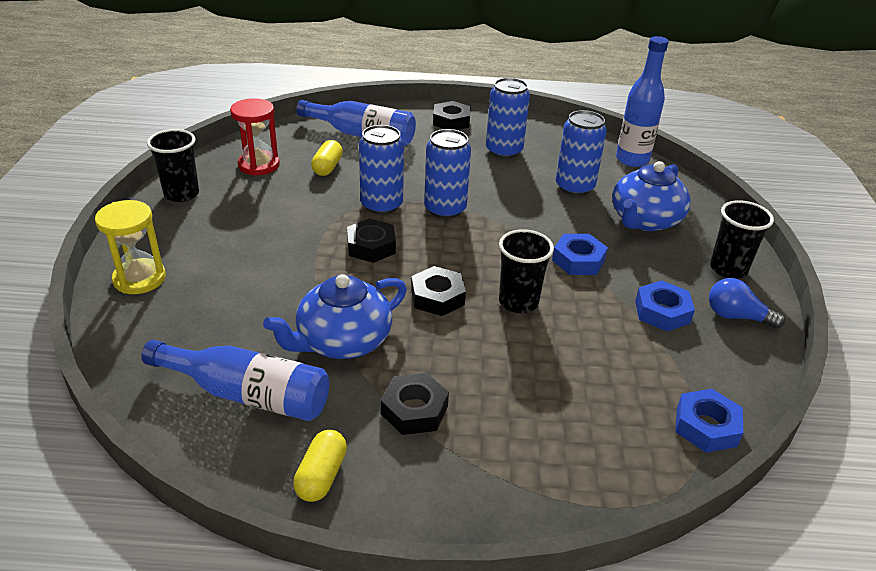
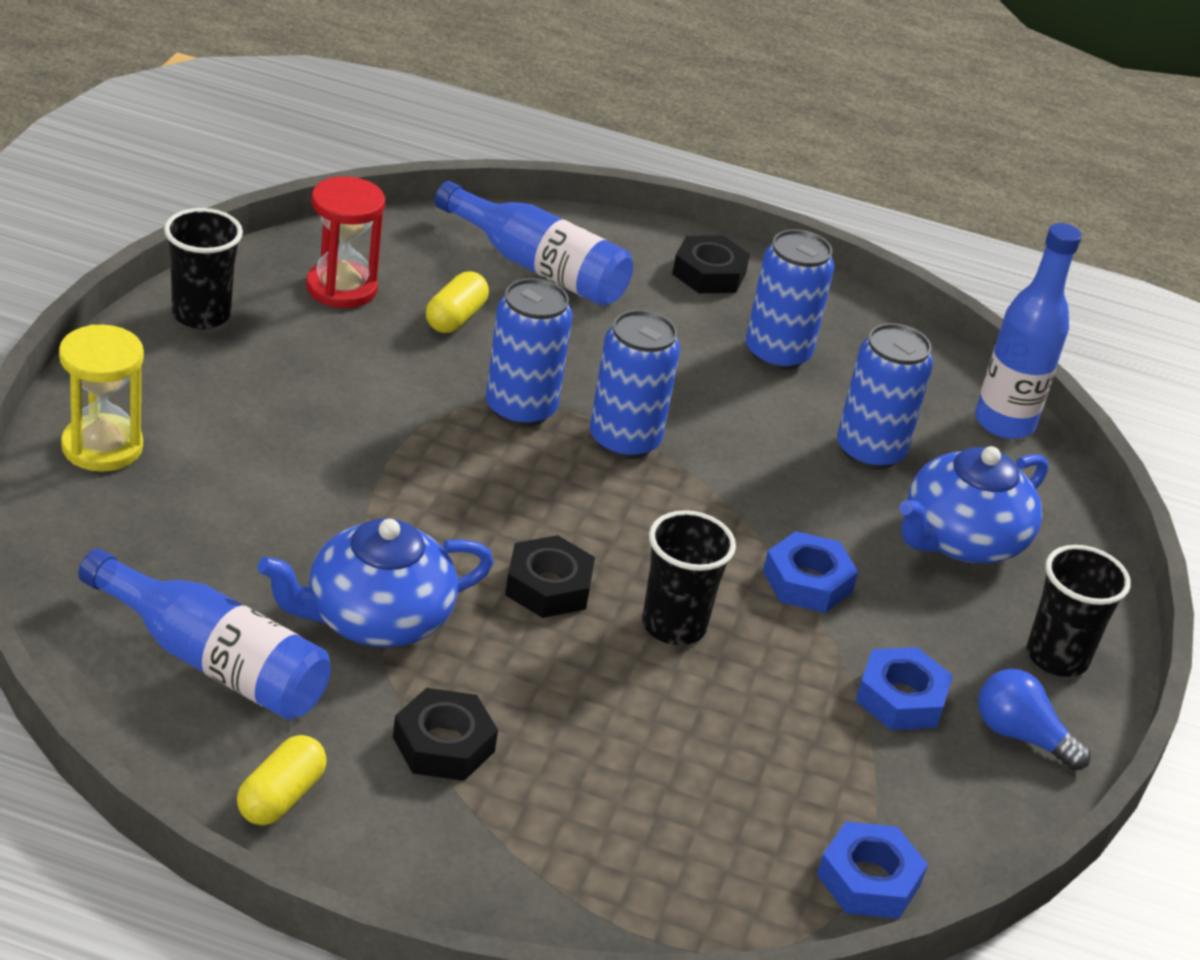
camera: 10 degrees right, 0 degrees up
black nut [347,218,396,263] -> none

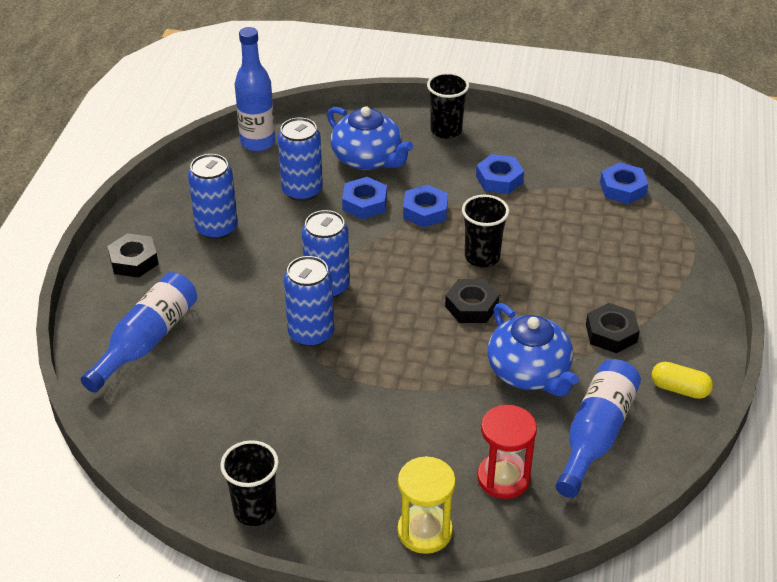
camera: 90 degrees left, 5 degrees up
red hourglass [306,176,385,308] -> red hourglass moved to [477,405,537,499]
yellow capsule [426,271,489,333] -> none
blue light bulb [978,669,1091,771] -> none
none -> blue nut [342,177,387,219]

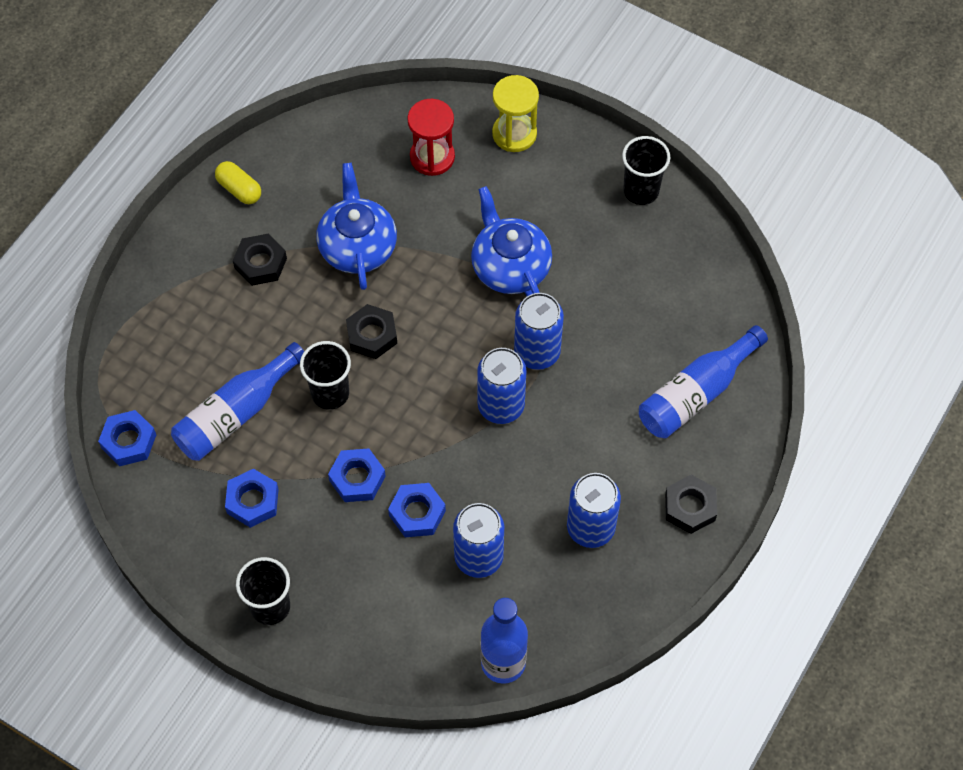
camera: 160 degrees left, 20 degrees up
blue teapot [327,106,413,170] -> blue teapot moved to [471,186,552,296]
blue bottle [556,359,641,498] -> blue bottle moved to [171,342,304,461]

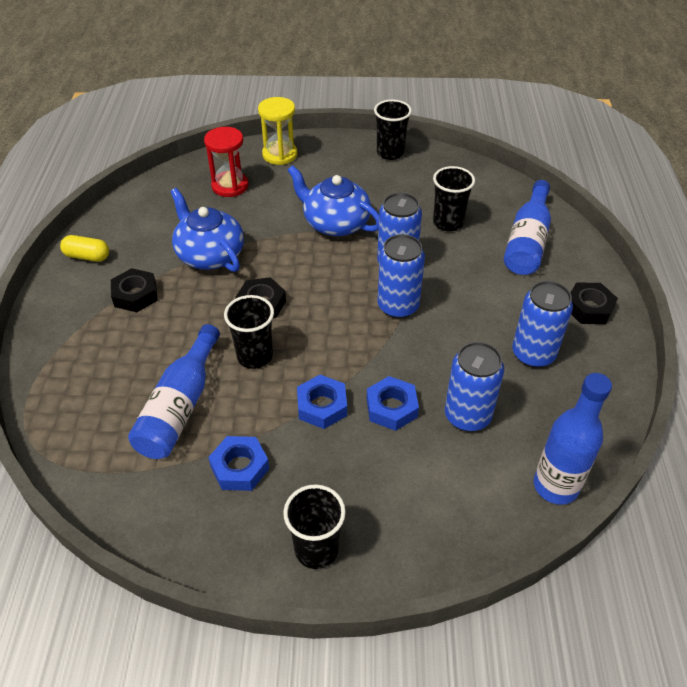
camera: 30 degrees left, 15 degrees down
blue nut [98,410,156,466] -> none
none -> black cup [433,166,475,231]

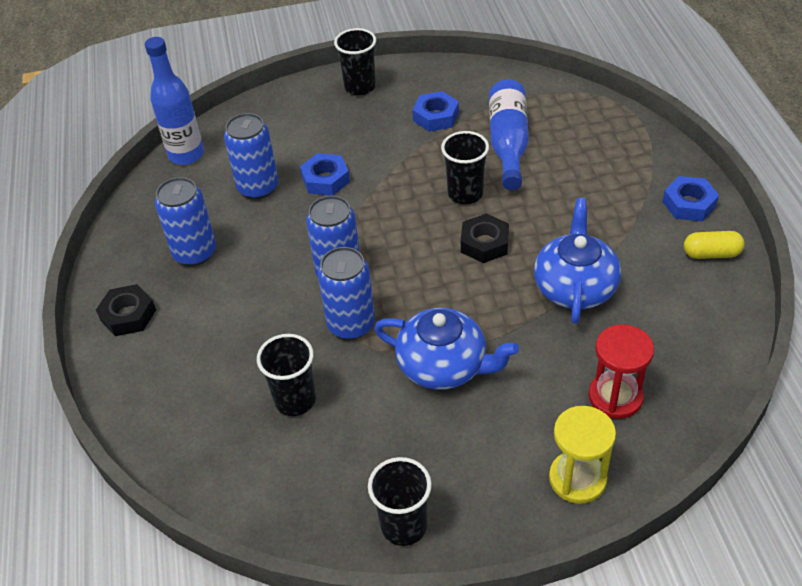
camera: 170 degrees right, 0 degrees up
black nut [111,268,158,312] -> none
blue teapot [170,188,244,272] -> blue teapot turned 120 degrees counterclockwise [534,198,621,324]
blue nut [297,375,347,429] -> blue nut moved to [662,176,719,221]
blue bottle [504,180,551,275] -> none

